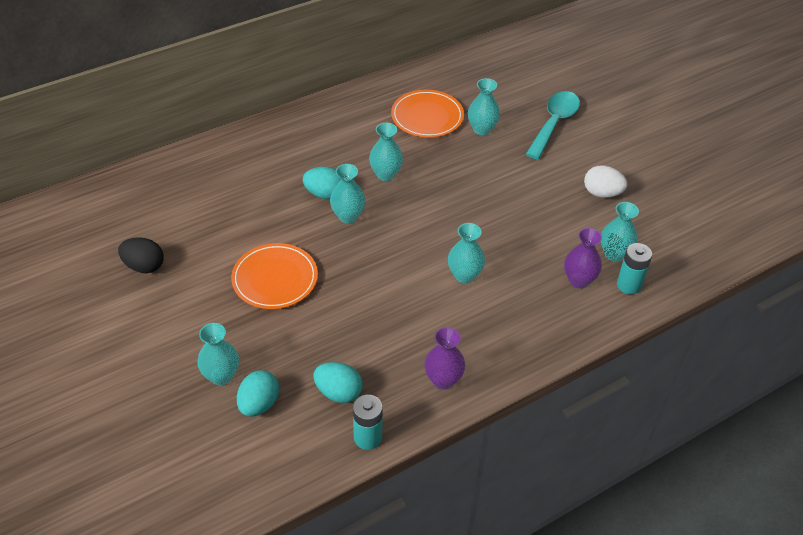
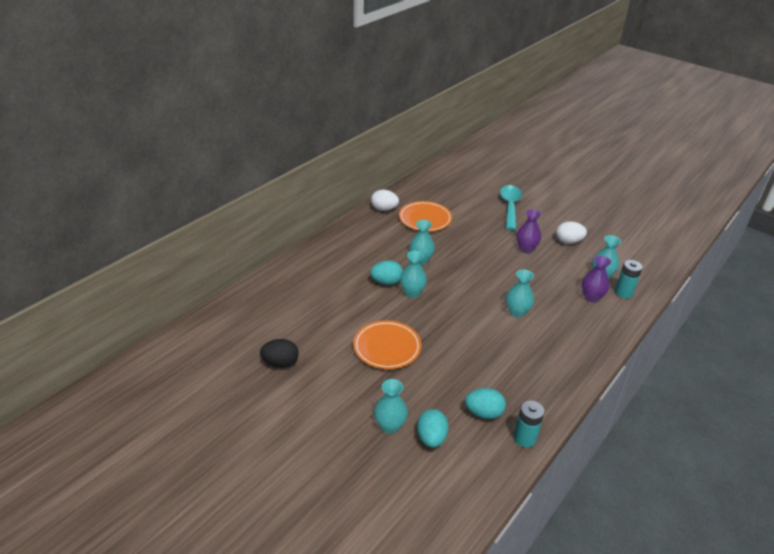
camera: 20 degrees left, 10 degrees down
purple vase [424,327,465,389] -> purple vase moved to [516,209,541,253]
turquoise vase [468,78,500,135] -> none
none -> white egg [371,189,399,211]

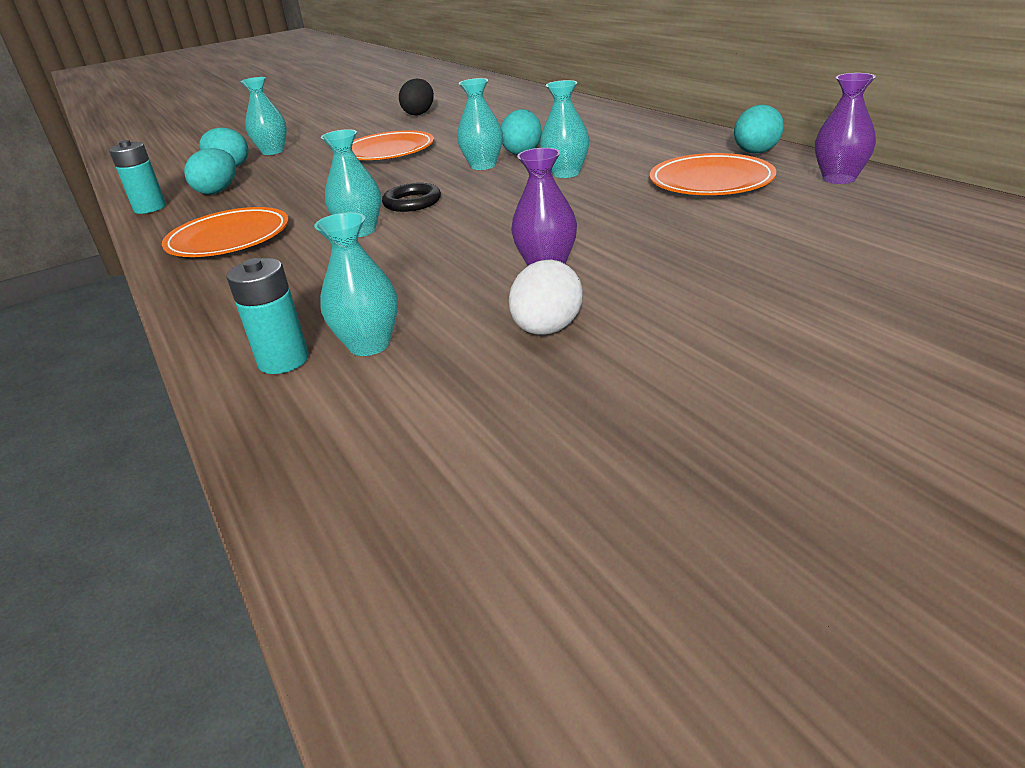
camera: 115 degrees right, 5 degrees down
white egg [371,189,399,211] -> turquoise egg [734,105,784,153]
turquoise spoon [500,185,522,230] -> none
purple vase [582,255,612,302] -> purple vase moved to [815,73,876,184]
none -> orange plate [162,207,289,257]
none -> black ring [382,183,441,212]

